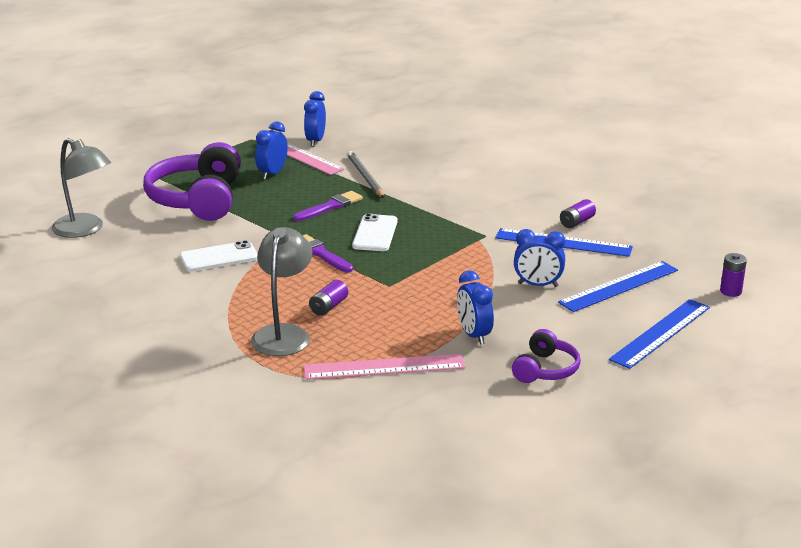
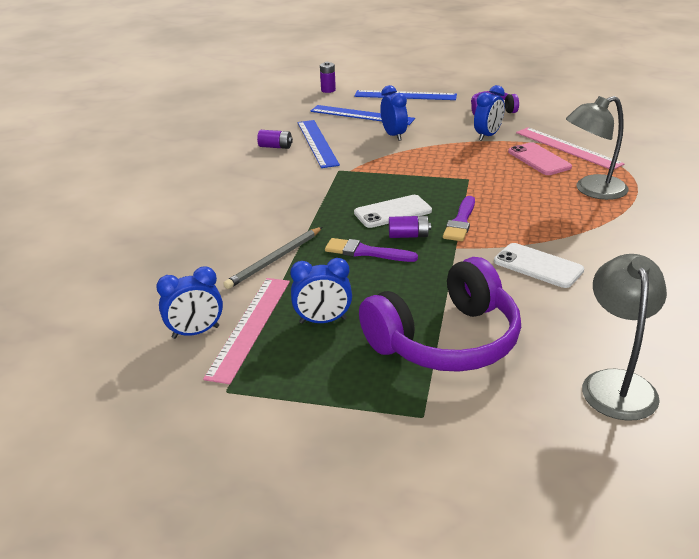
camera: 120 degrees left, 5 degrees up
purple battery [309,280,348,316] -> purple battery moved to [389,216,431,238]
none -> pink phone [508,142,572,175]

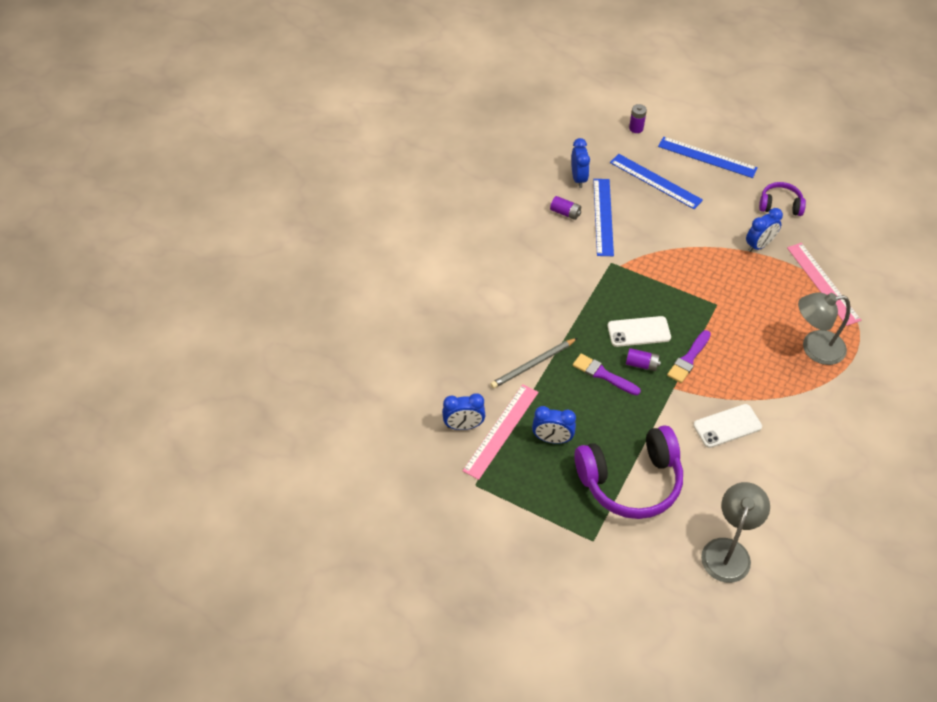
camera: 15 degrees right, 20 degrees up
blue clock [380,85,408,141] -> blue clock moved to [571,138,590,188]
white phone [494,243,584,288] -> white phone turned 75 degrees counterclockwise [693,404,762,448]
pink phone [508,142,572,175] -> none

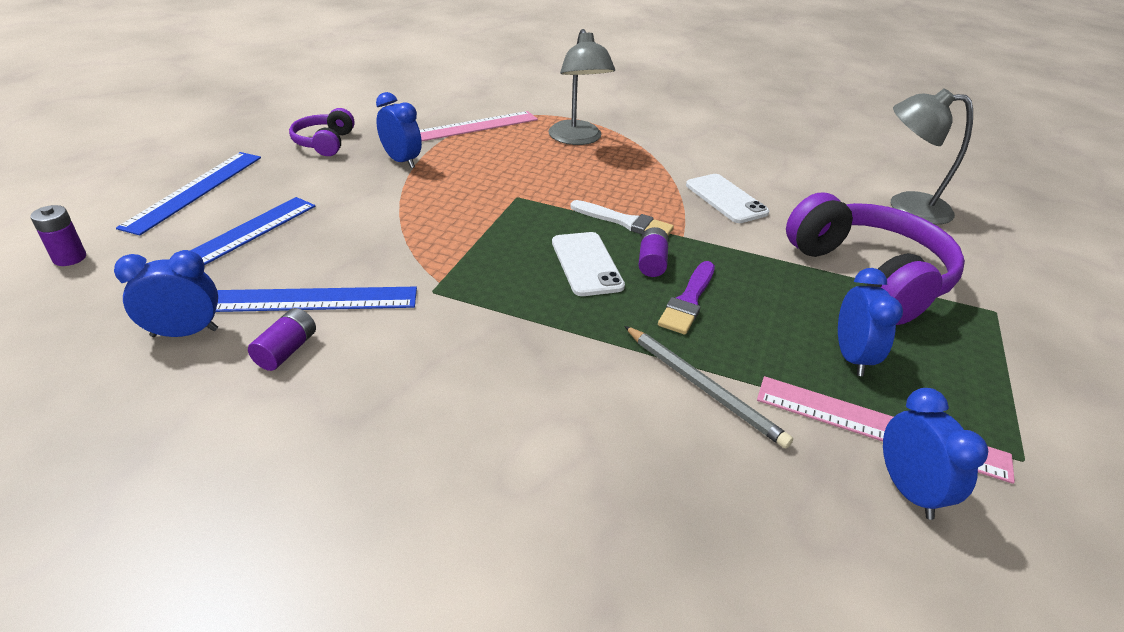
camera: 100 degrees left, 15 degrees down
purple brush [667,330,711,383] -> white brush [570,200,674,235]

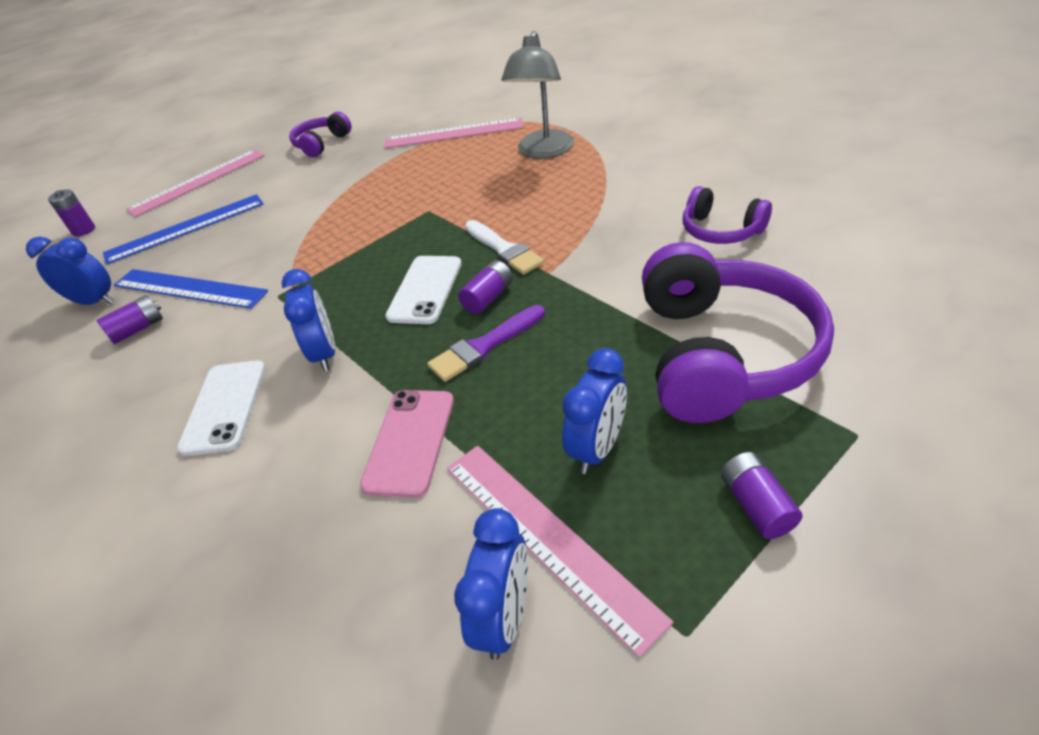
camera: 35 degrees right, 5 degrees up
blue ruler [116,152,261,236] -> pink ruler [126,150,265,217]
blue clock [376,92,422,168] -> blue clock moved to [282,269,335,371]
grey pencil [625,326,793,448] -> pink phone [360,390,454,498]
white phone [686,174,769,223] -> white phone moved to [177,361,266,456]
grey lamp [891,88,973,225] -> none
none -> purple headphones [683,186,772,244]
none -> purple battery [721,452,803,539]

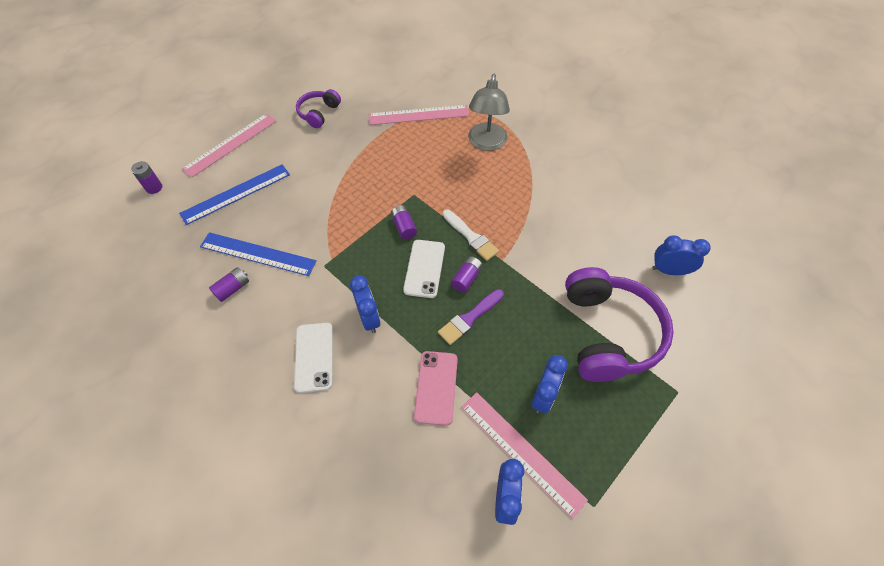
camera: 10 degrees left, 15 degrees up
blue clock [26,237,114,305] -> blue clock moved to [652,235,710,275]
purple headphones [683,186,772,244] -> none
purple battery [721,452,803,539] -> purple battery moved to [391,205,417,240]

